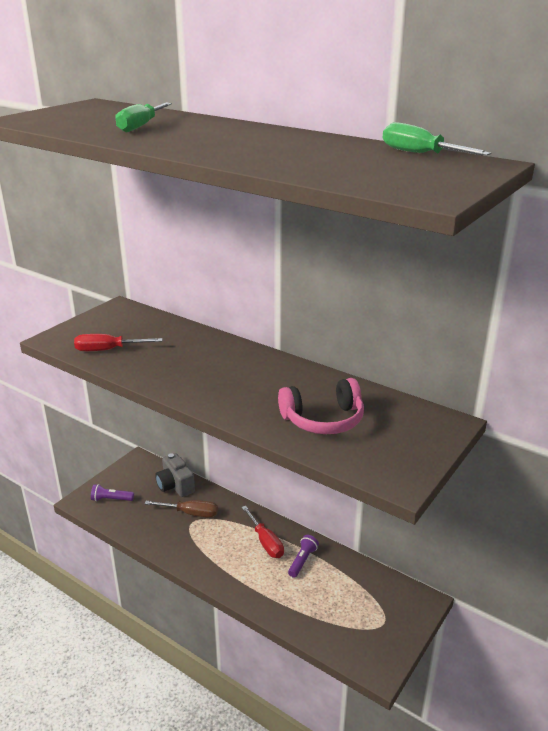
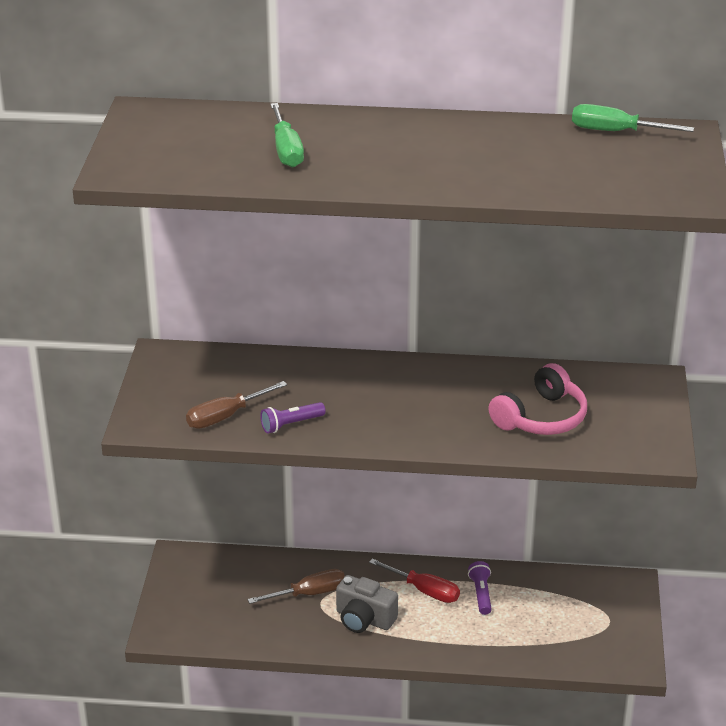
camera: 30 degrees left, 5 degrees up
red screwdriver [74,334,162,351] -> brown screwdriver [186,381,287,429]
purple flashlight [91,484,134,501] -> purple flashlight moved to [260,402,326,434]
grey camera [155,453,195,497] -> grey camera moved to [336,575,398,633]

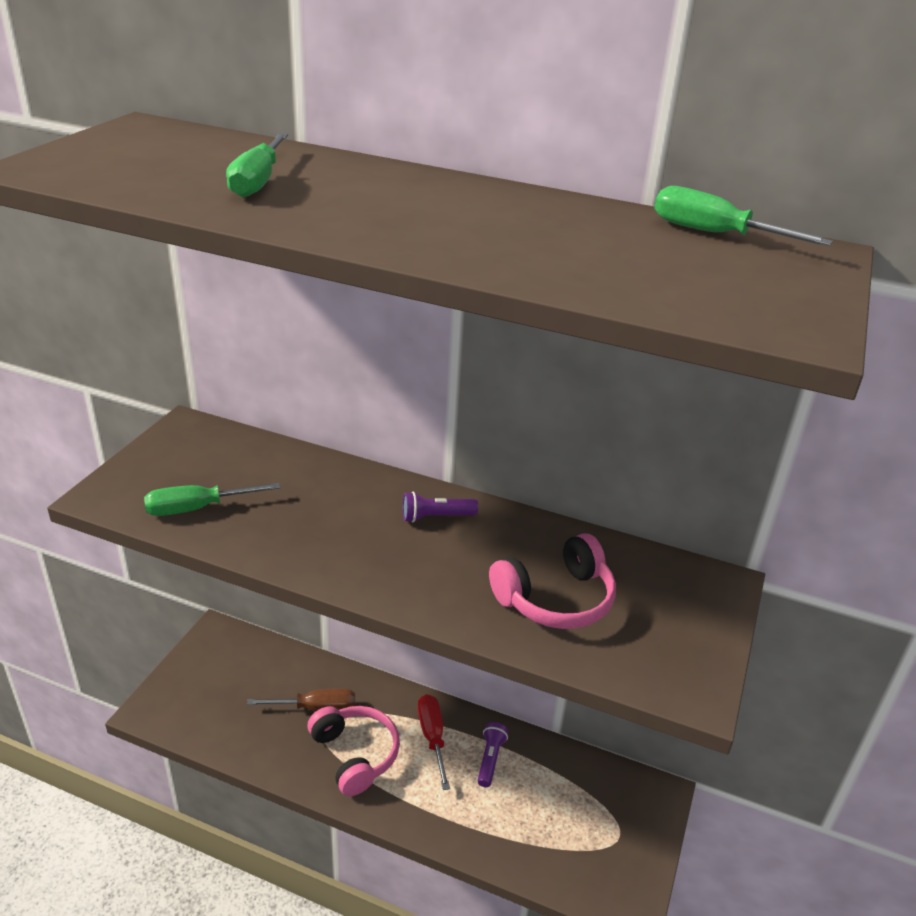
camera: 15 degrees right, 0 degrees up
brown screwdriver [186,381,287,429] -> green screwdriver [144,483,280,516]
purple flashlight [260,402,326,434] -> purple flashlight moved to [403,492,478,522]
grey camera [336,575,398,633] -> pink headphones [308,706,400,796]
red screwdriver [369,558,460,603] -> red screwdriver turned 150 degrees counterclockwise [418,694,450,790]

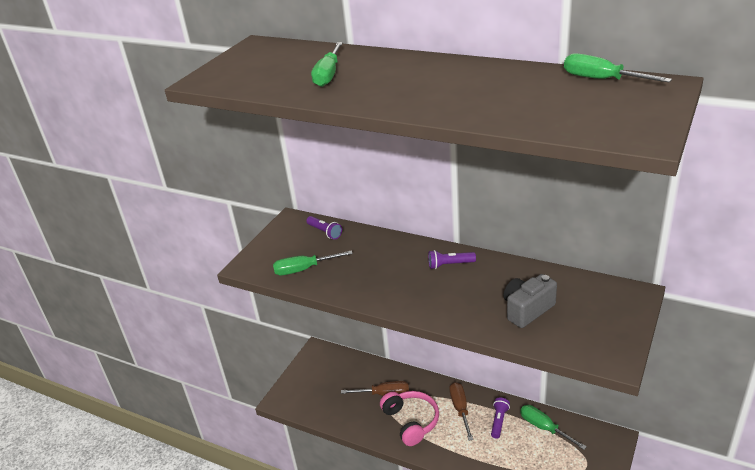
camera: 10 degrees right, 0 degrees up
red screwdriver [418,694,450,790] -> brown screwdriver [449,382,473,440]
pink headphones [489,533,616,629] -> grey camera [504,274,557,328]
none -> purple flashlight [307,216,342,240]
none -> green screwdriver [520,405,587,450]

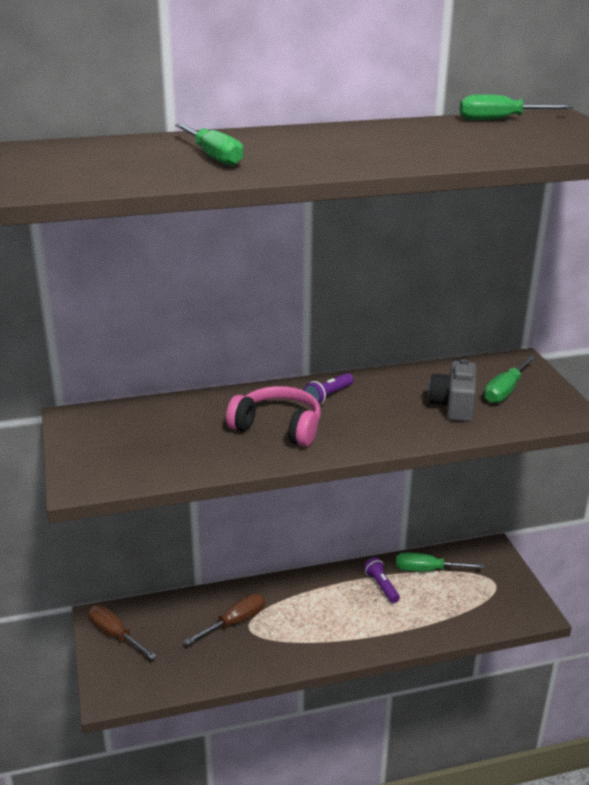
camera: 45 degrees left, 5 degrees down
green screwdriver [273,250,353,275] -> green screwdriver moved to [484,356,536,403]
purple flashlight [307,216,342,240] -> none
pink headphones [380,391,439,446] -> pink headphones moved to [226,386,321,447]
brown screwdriver [449,382,473,440] -> brown screwdriver moved to [88,605,157,659]

